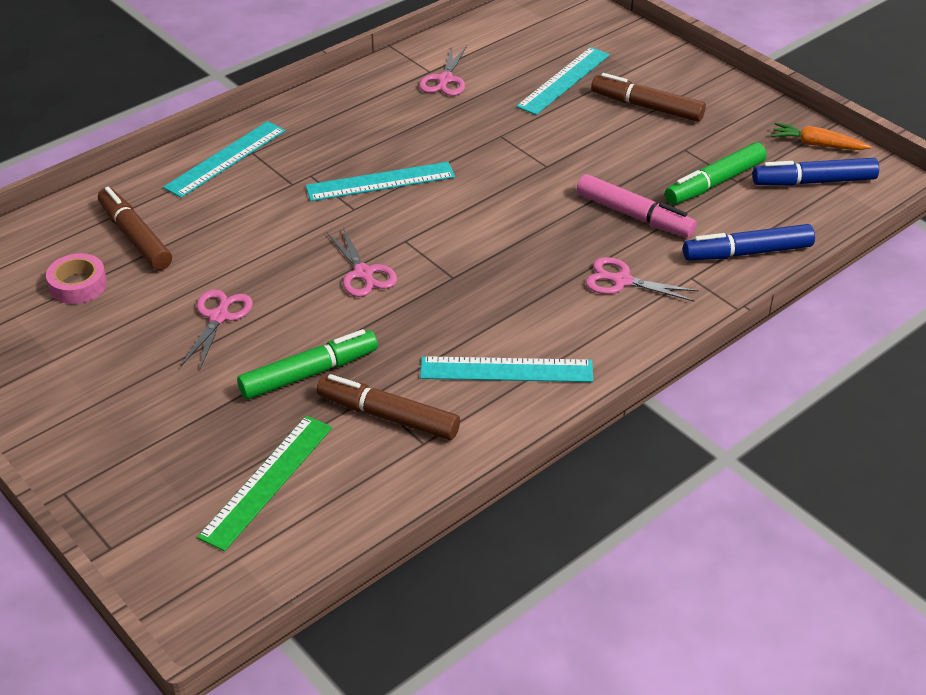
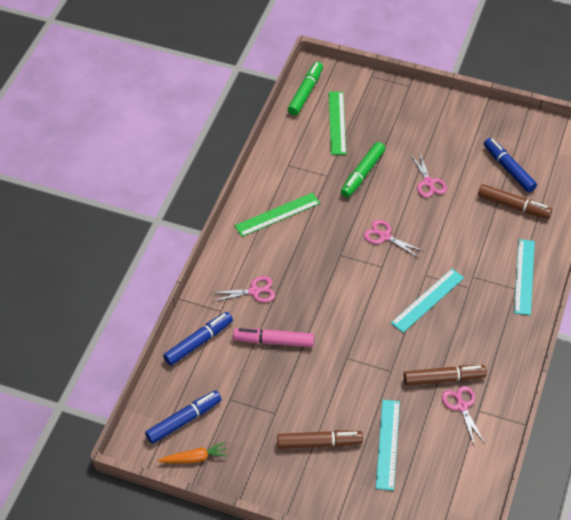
camera: 150 degrees right, 10 degrees up
pink tape [46,253,107,304] -> blue marker [484,138,537,193]
brown marker [317,374,460,440] -> brown marker moved to [404,365,487,386]
turquoise ruler [420,356,593,382] -> green ruler [235,193,320,237]
green marker [665,142,767,205] -> green marker moved to [287,62,323,116]

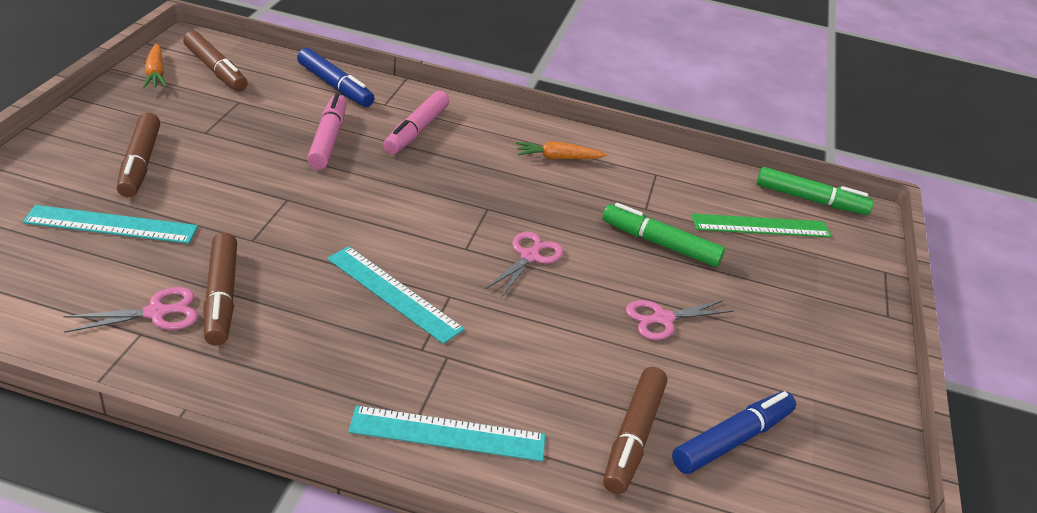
camera: 80 degrees right, 15 degrees down
blue marker [145,391,222,444] -> brown marker [183,31,248,91]
pink scissors [211,276,275,303] -> pink marker [383,91,450,154]
green ruler [235,193,320,237] -> orange carrot [516,141,607,159]

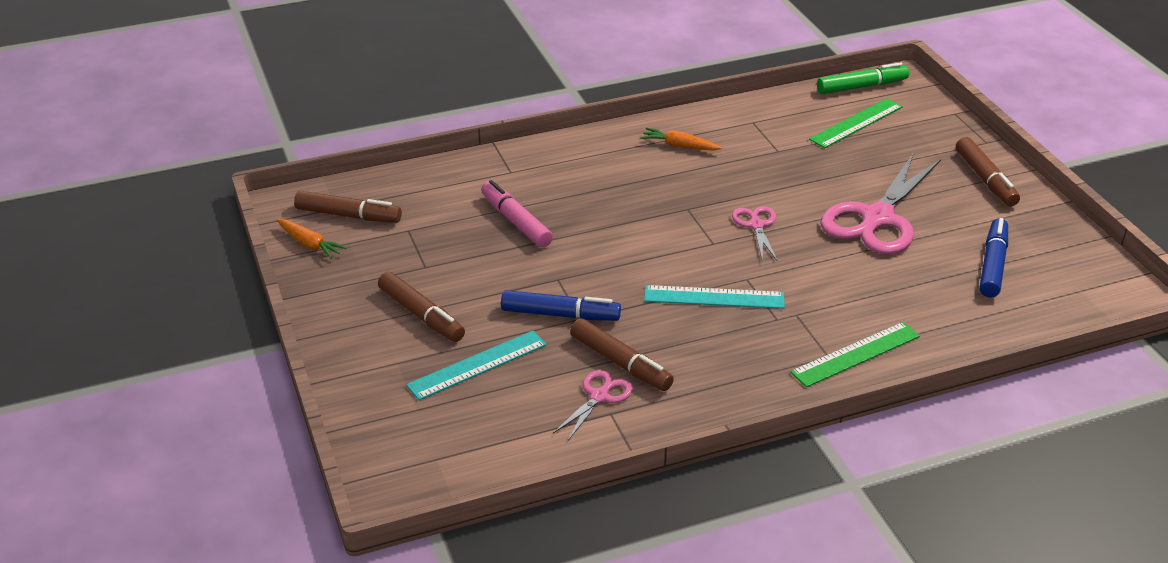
camera: 30 degrees left, 0 degrees up
blue marker [297,48,375,107] -> blue marker moved to [501,290,621,321]
turquoise ruler [348,406,545,462] -> green ruler [790,322,920,387]
pink marker [383,91,450,154] -> none
orange carrot [516,141,607,159] -> orange carrot turned 60 degrees clockwise [641,128,722,151]
green marker [602,203,725,267] -> none
brown marker [603,367,667,494] -> brown marker moved to [956,137,1020,206]
pink scissors [626,300,733,340] -> pink scissors [820,152,941,255], size x2.08

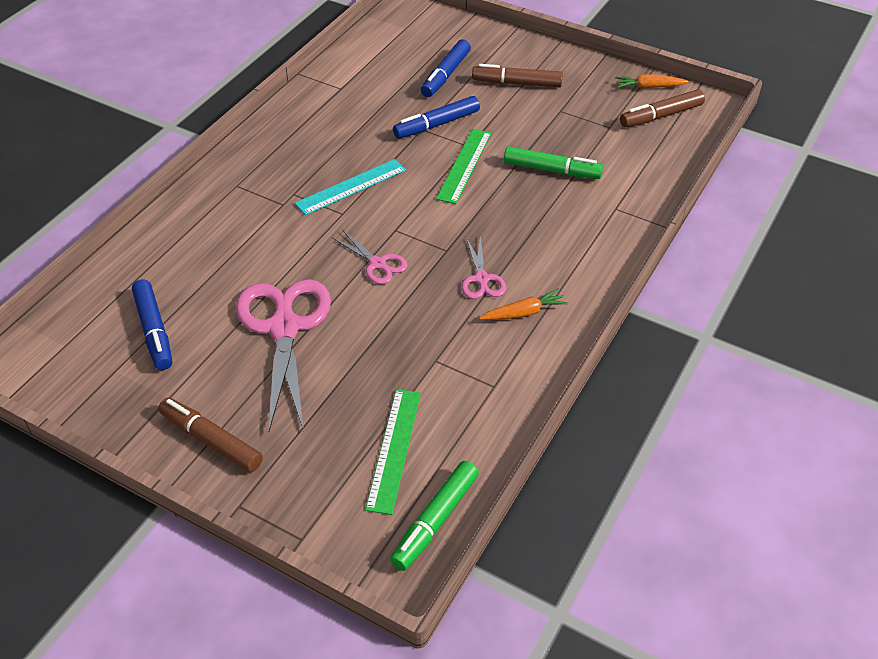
camera: 140 degrees right, 10 degrees up
turquoise ruler [406,331,547,400] -> blue marker [421,39,471,97]
pink marker [481,180,553,248] -> green marker [504,147,603,179]
pink scissors [553,370,633,441] -> pink scissors moved to [462,236,506,299]
brown marker [570,318,674,391] -> none
green ruler [790,322,920,387] -> green ruler moved to [436,129,491,204]

